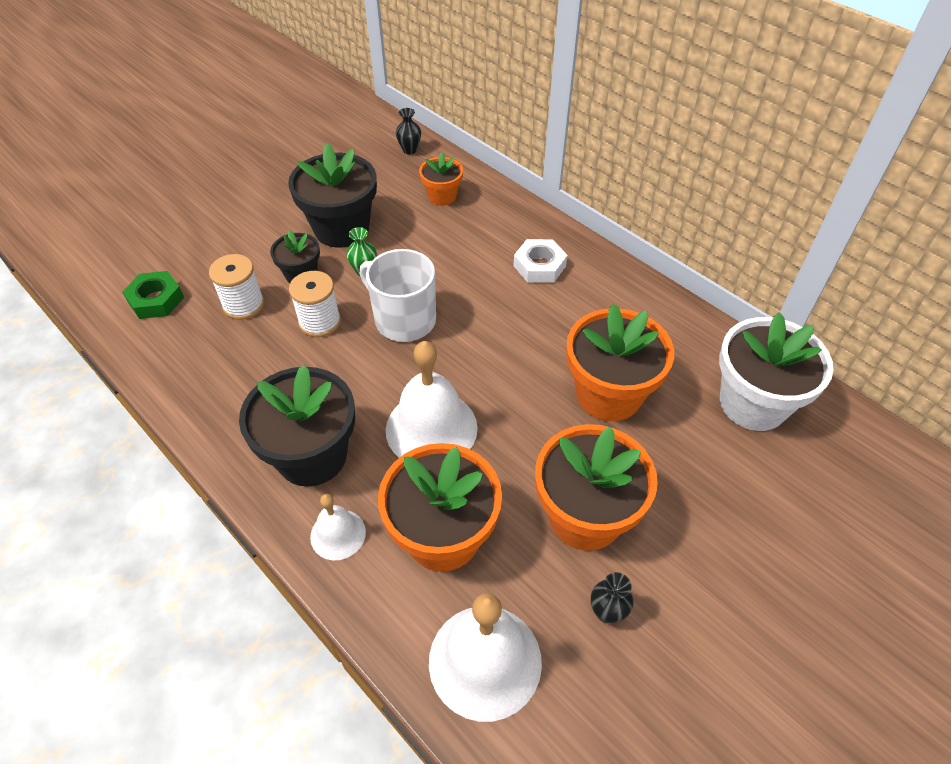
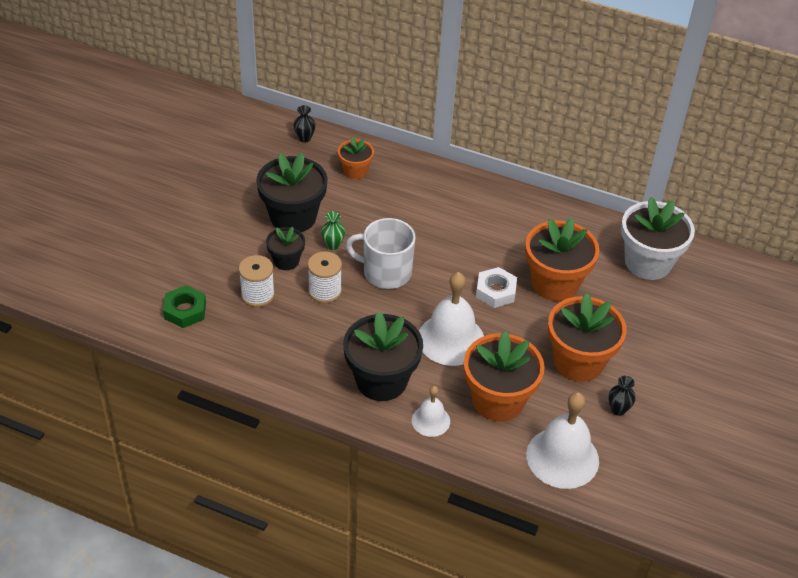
camera: 25 degrees left, 5 degrees down
white nut [514,239,567,283] -> white nut moved to [476,267,517,308]

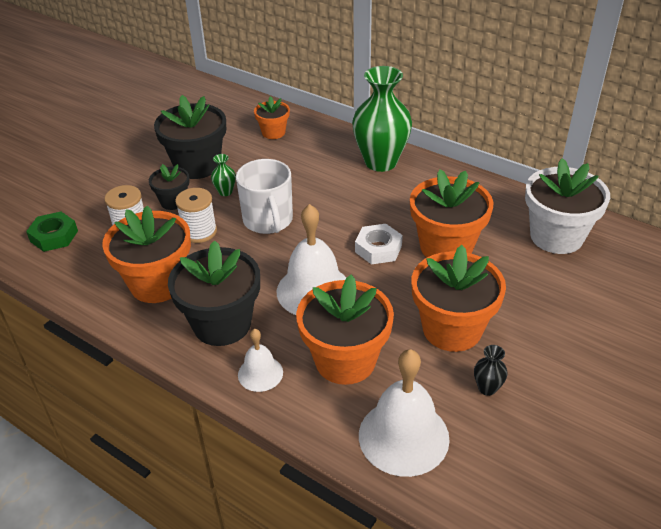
camera: 15 degrees right, 5 degrees down
black vase [293,105,316,142] -> none
white mug [346,218,415,289] -> white mug turned 135 degrees counterclockwise [236,159,293,234]
none -> orange flower pot [102,205,191,303]
none -> green vase [352,66,412,172]

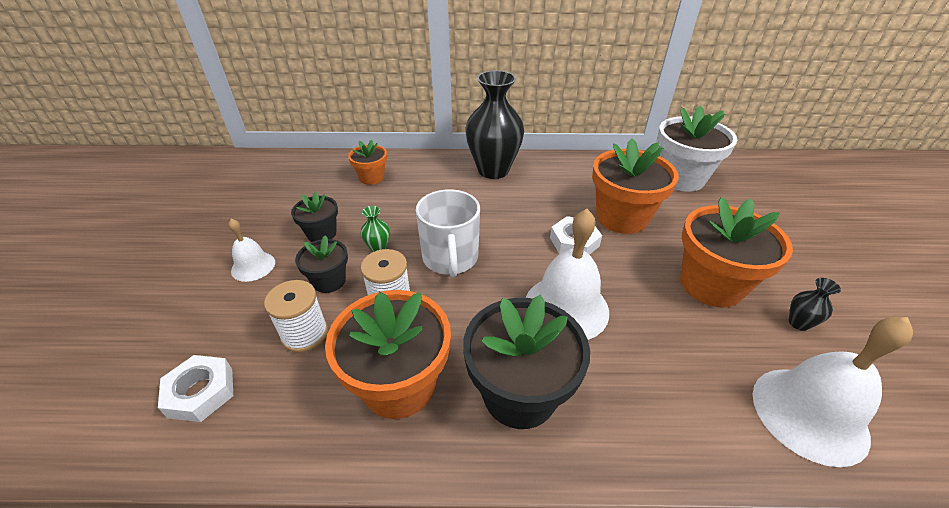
camera: 35 degrees left, 0 degrees up
green nut [26,212,78,252] -> white nut [158,355,233,422]
black flower pot [154,95,226,179] -> black flower pot [291,191,338,242], size x0.54
white mug [236,159,293,234] -> white mug turned 45 degrees clockwise [416,189,480,277]
white bell [238,329,283,392] -> white bell moved to [228,219,275,282]
orange flower pot [296,274,394,385] -> none
green vase [352,66,412,172] -> black vase [465,70,524,179]

